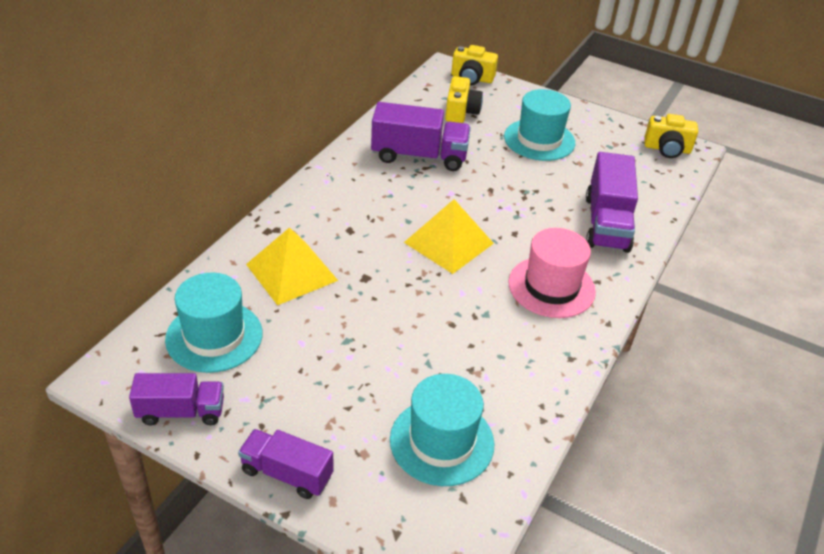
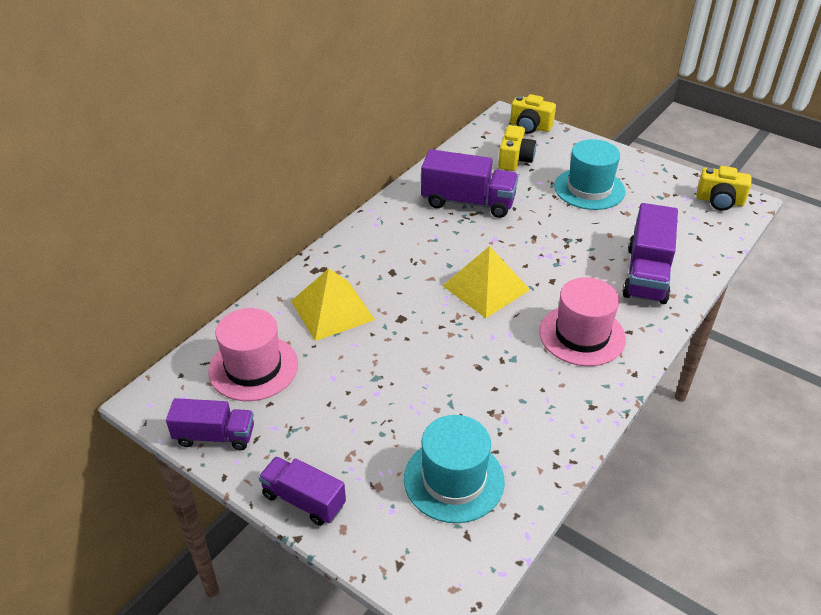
camera: 10 degrees right, 0 degrees up
turquoise hat [165,272,263,373] -> pink hat [208,308,298,401]

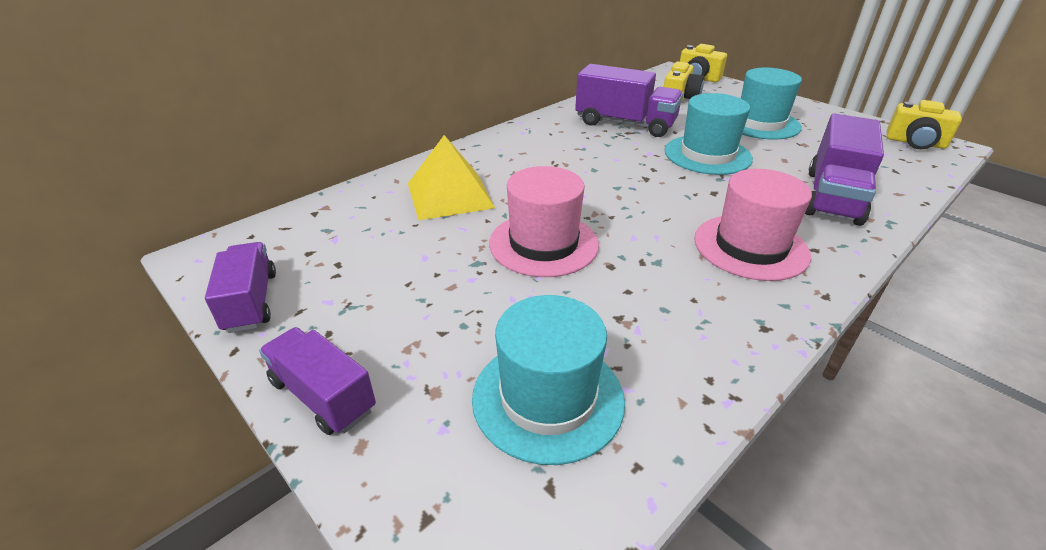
camera: 10 degrees right, 5 degrees down
purple truck [166,398,254,450] -> purple truck turned 120 degrees counterclockwise [205,242,276,333]
pink hat [208,308,298,401] -> pink hat moved to [489,166,599,277]
yellow pyramid [443,246,530,318] -> none
none -> turquoise hat [665,93,753,175]

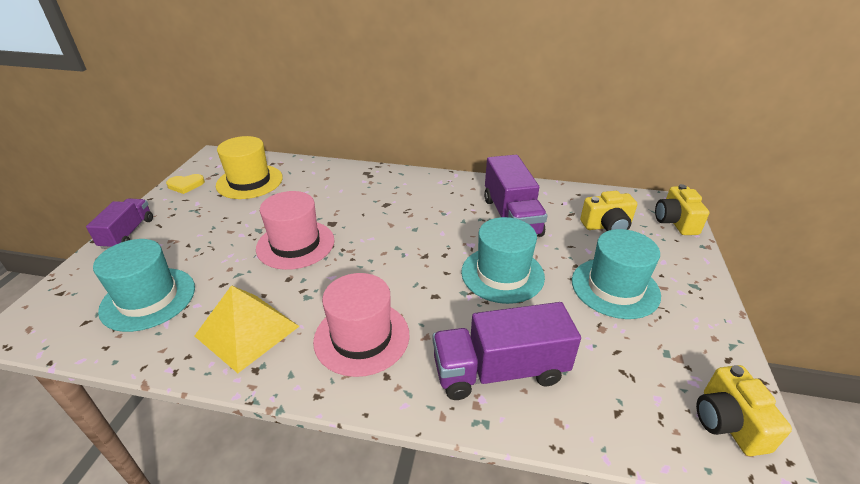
camera: 55 degrees right, 0 degrees up
purple truck [205,242,276,333] -> yellow heart [166,174,205,194]
yellow pyramid [408,135,495,220] -> yellow pyramid moved to [194,285,299,373]
none -> yellow hat [216,136,283,199]

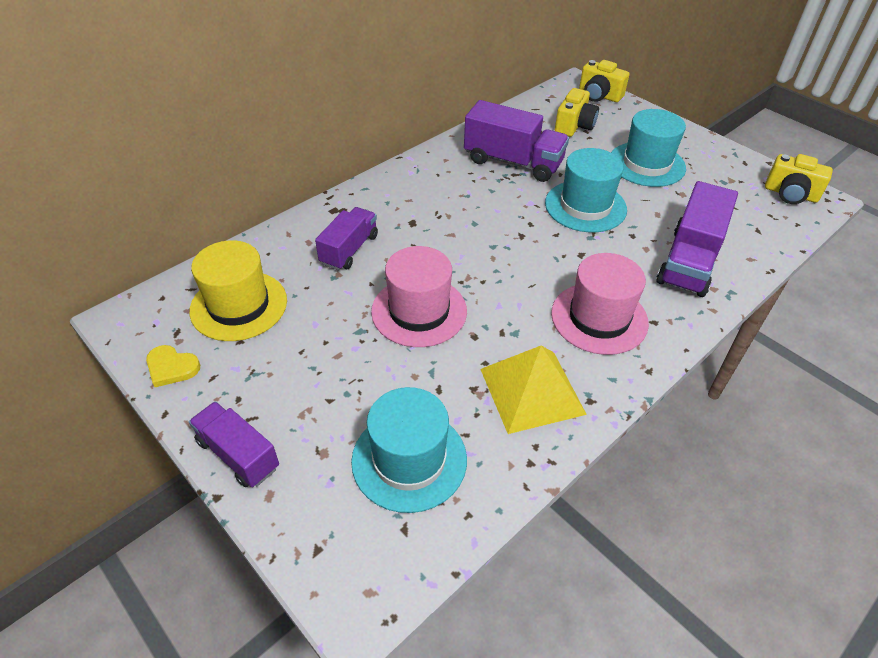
camera: 55 degrees left, 10 degrees up
yellow heart [166,174,205,194] -> yellow heart turned 90 degrees clockwise [146,345,200,387]
none -> purple truck [315,207,378,270]

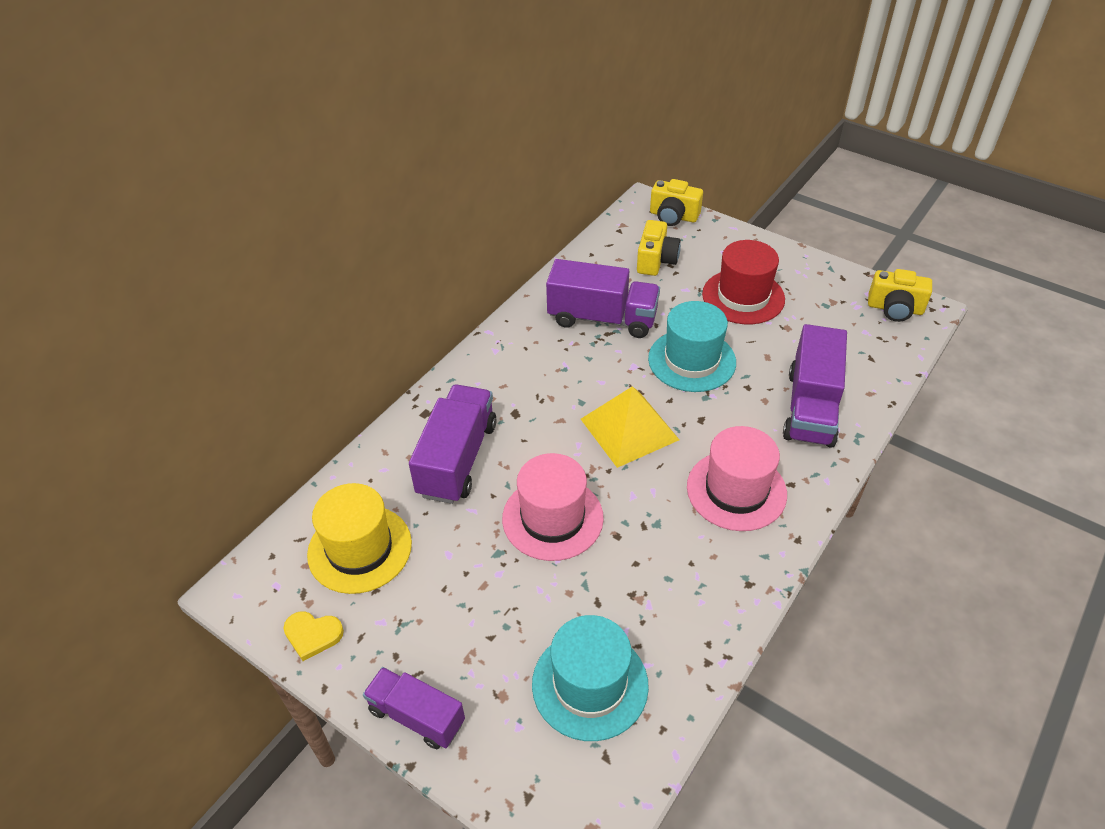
camera: 10 degrees left, 0 degrees up
purple truck [315,207,378,270] -> purple truck [409,385,497,504], size x1.56
yellow pyramid [480,346,587,434] -> yellow pyramid moved to [581,386,679,468]
turquoise hat [611,109,686,187] -> red hat [702,240,785,324]

